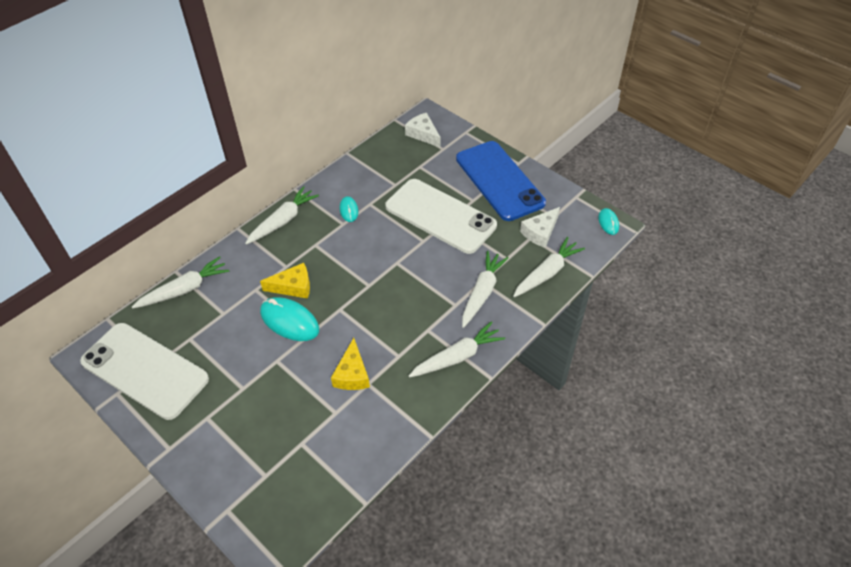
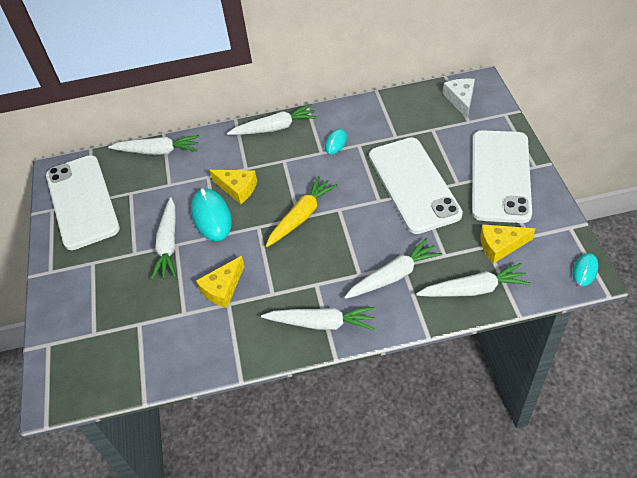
camera: 40 degrees right, 0 degrees up
blue phone [456,141,546,221] -> white phone [472,130,532,223]
white cheese [520,207,560,248] -> yellow cheese [480,224,536,264]
none -> white carrot [151,197,176,280]
none -> yellow carrot [266,176,338,247]

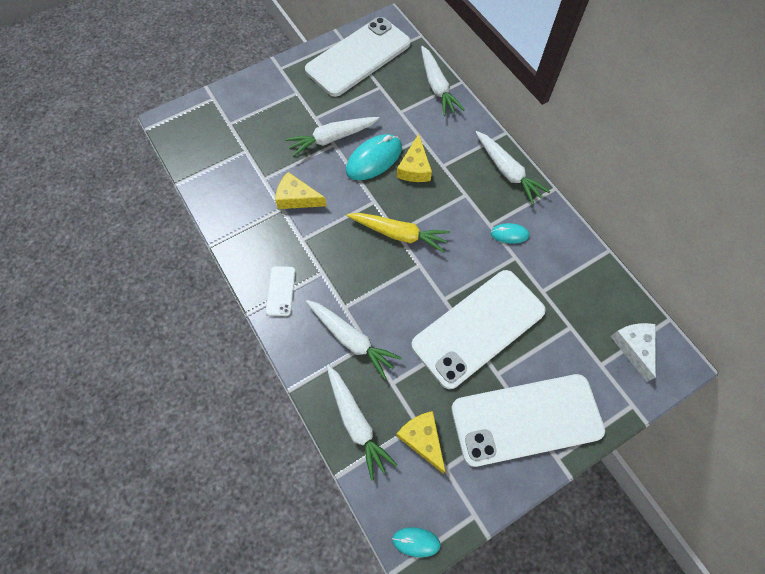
camera: 65 degrees right, 15 degrees up
white carrot [261,307,375,330] -> white phone [266,266,296,316]
white cheese [443,79,475,119] -> white cheese turned 75 degrees counterclockwise [610,323,656,382]

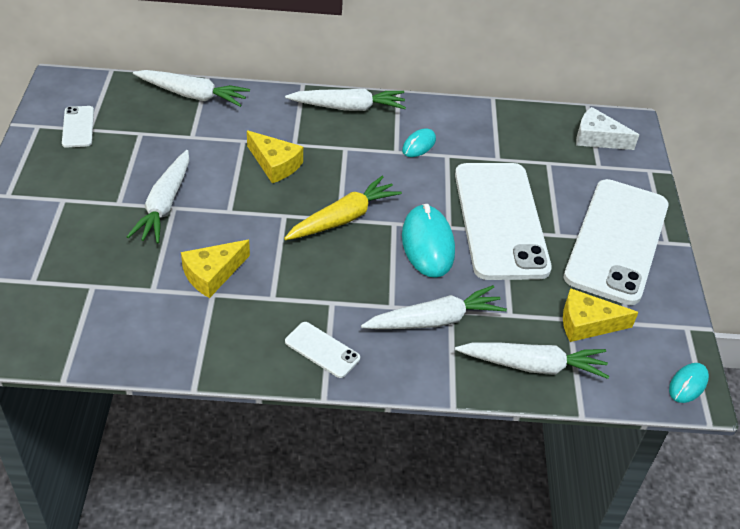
camera: 60 degrees left, 20 degrees down
white phone [305,17,411,97] -> white phone [62,106,94,148], size x0.41
turquoise mouse [346,134,402,180] -> turquoise mouse moved to [402,204,455,278]

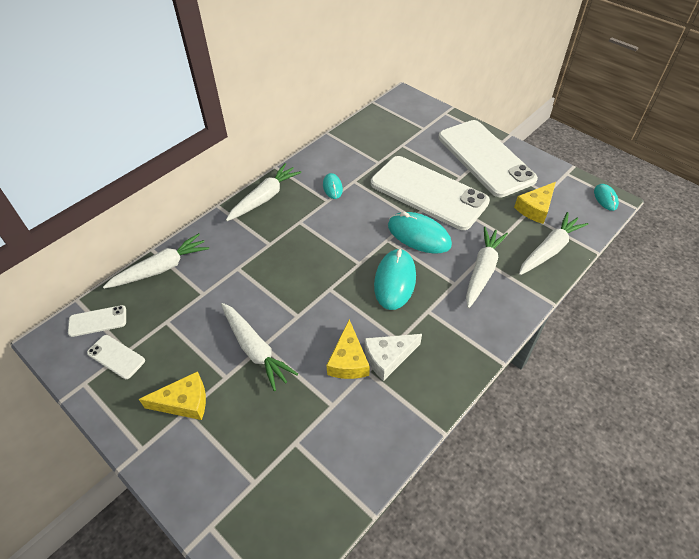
camera: 45 degrees left, 5 degrees up
yellow cheese [247,130,303,183] -> yellow cheese moved to [139,371,206,420]
yellow carrot [284,176,402,240] -> none
white phone [285,322,360,378] -> white phone moved to [68,305,126,337]
white cheese [576,107,639,150] -> white cheese moved to [364,334,422,381]
none -> turquoise mouse [374,248,416,310]

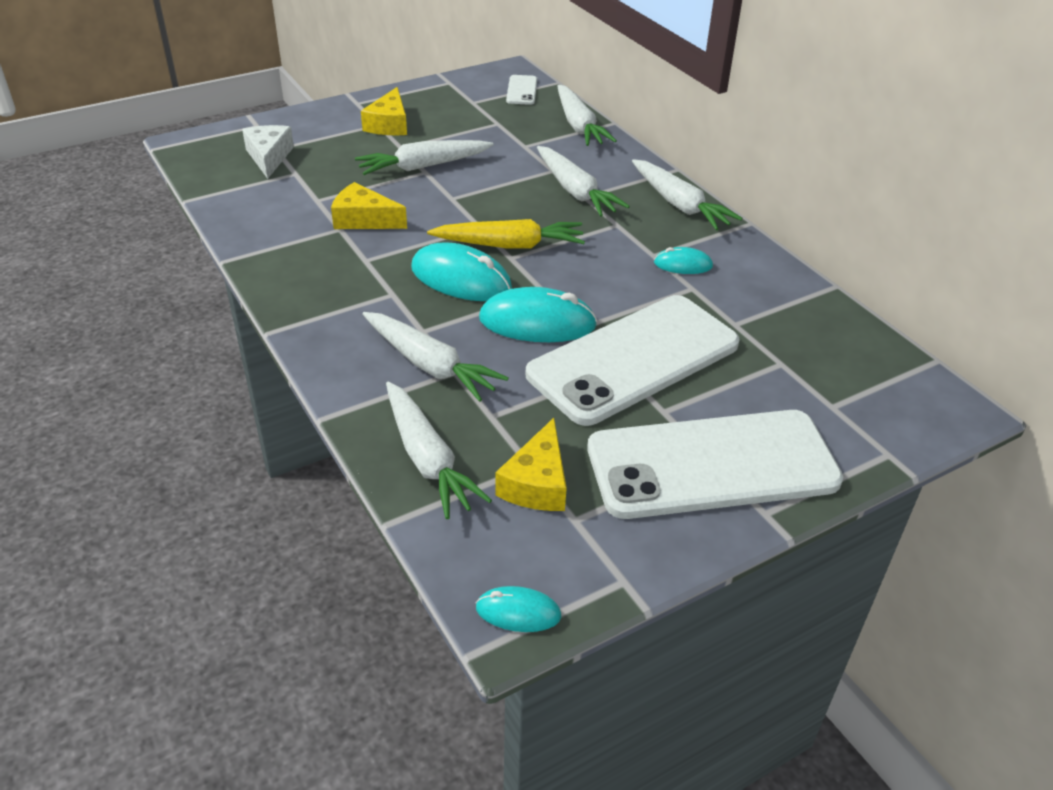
camera: 105 degrees right, 10 degrees down
white phone [87,335,145,379] -> none
white cheese [364,334,422,381] -> white cheese moved to [242,125,294,179]
turquoise mouse [388,212,452,254] -> turquoise mouse turned 45 degrees clockwise [479,287,597,342]
yellow cheese [514,182,556,224] -> yellow cheese turned 135 degrees counterclockwise [495,418,567,511]
none -> yellow carrot [427,219,585,248]
none -> white carrot [537,146,630,217]

